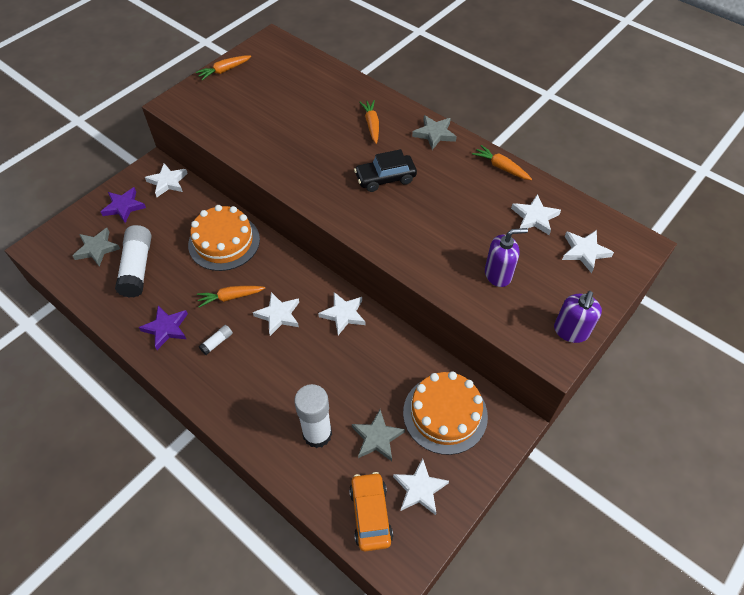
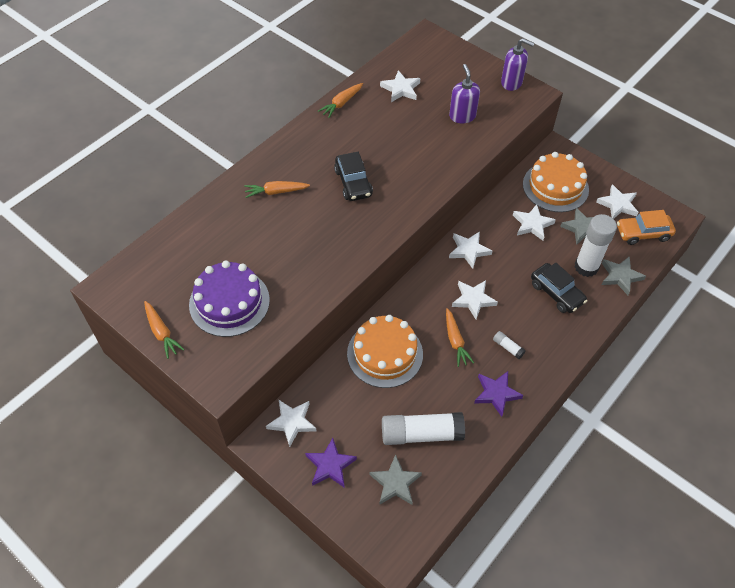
camera: 90 degrees left, 0 degrees up
grey star [412,115,457,150] -> grey star moved to [602,256,646,295]
white star [562,230,614,273] -> white star moved to [513,204,556,241]
none -> purple cake [189,260,270,337]
none -> black car [531,263,587,313]

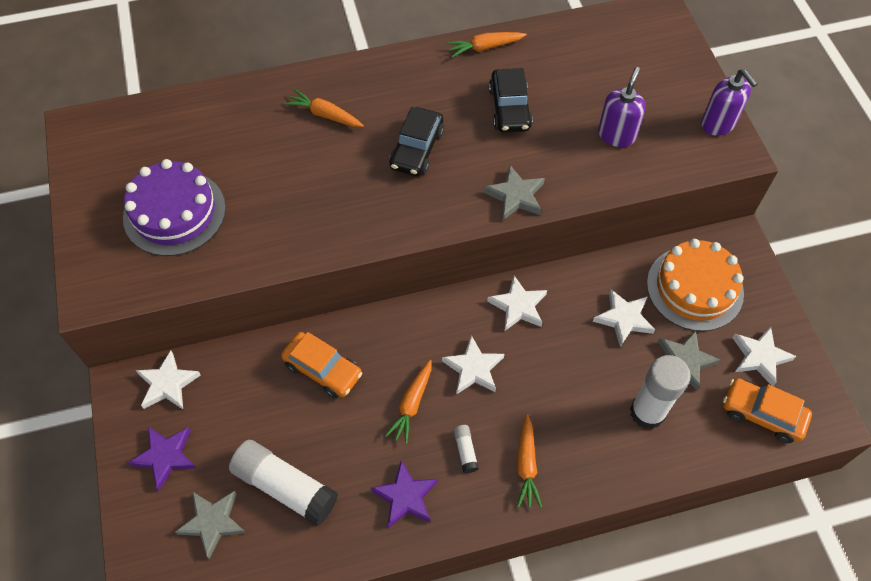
camera: 35 degrees right, 5 degrees up
orange carrot [144,301,185,359] -> orange carrot moved to [517,415,542,508]
orange cake [347,315,423,388] -> orange car [281,332,362,398]
white star [380,70,421,102] -> none
black car [531,263,587,313] -> black car moved to [489,68,533,133]
grey star [602,256,646,295] -> grey star moved to [483,165,545,221]

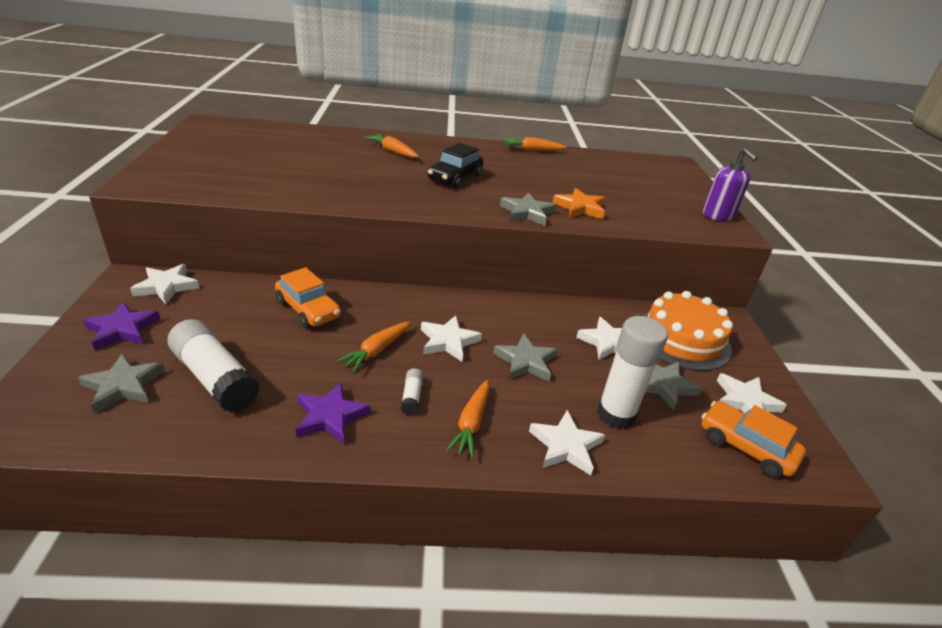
camera: 10 degrees right, 25 degrees down
purple cake [123,159,226,256] -> none
white star [487,276,547,331] -> white star moved to [529,410,605,475]
black car [489,68,533,133] -> none
purple soap dispenser [598,67,646,147] -> none
none -> grey star [493,333,557,381]
none -> orange star [552,188,605,219]

